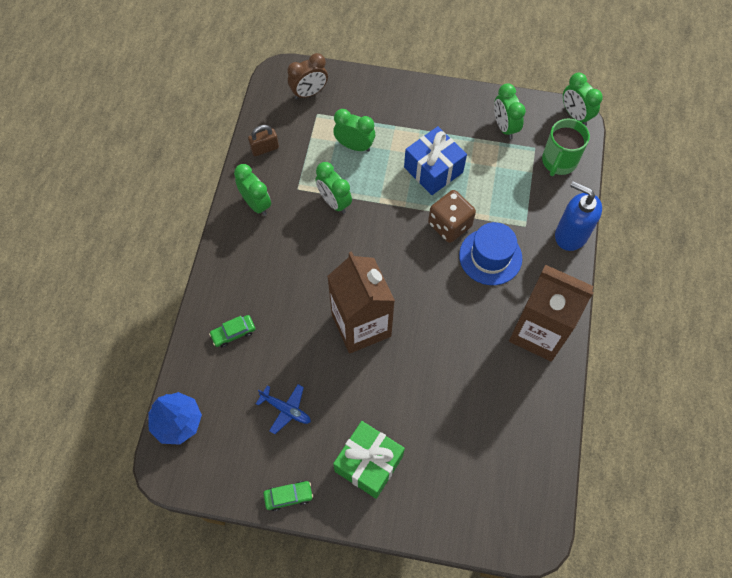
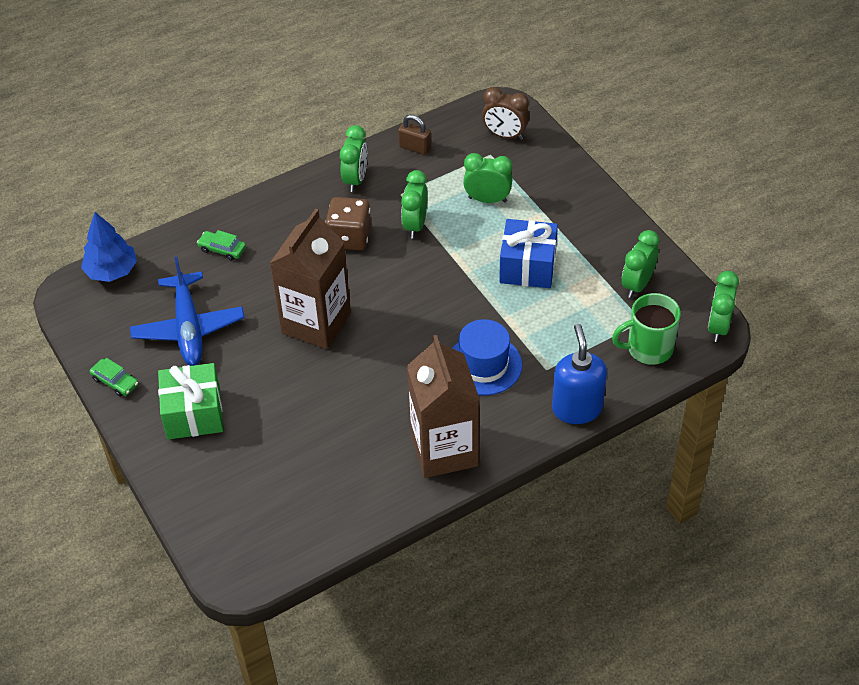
camera: 50 degrees right, 15 degrees down
blue plane [256,384,311,434] -> blue plane [130,257,244,366], size x1.89
green clock [333,109,375,152] -> green clock turned 60 degrees counterclockwise [463,153,513,203]
brown dice [428,190,476,243] -> brown dice moved to [325,197,371,251]

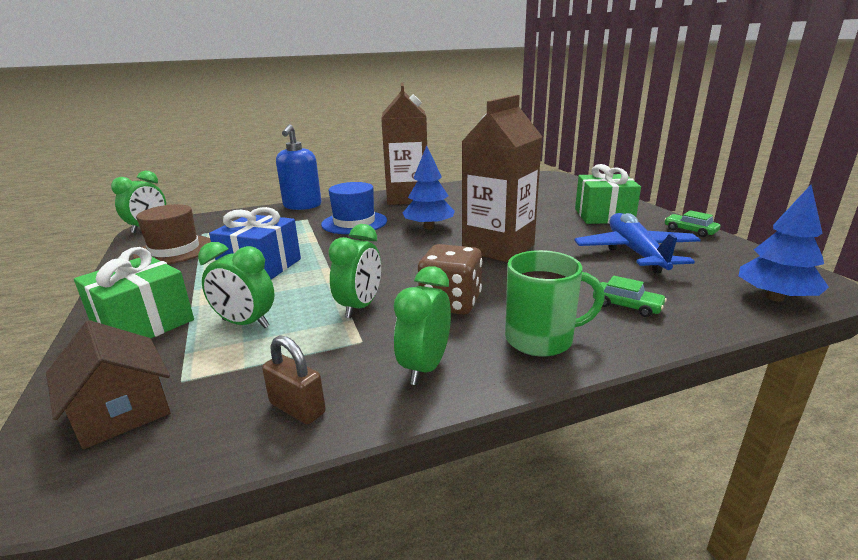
camera: 170 degrees left, 25 degrees down
brown clock [482,87,529,140] -> brown house [46,320,170,449]
green mug [612,293,681,365] -> green mug moved to [505,250,605,357]
green clock [622,230,659,298] -> brown hat [133,204,211,264]
none -> green gift [74,247,194,338]
none -> blue tree [403,146,455,229]

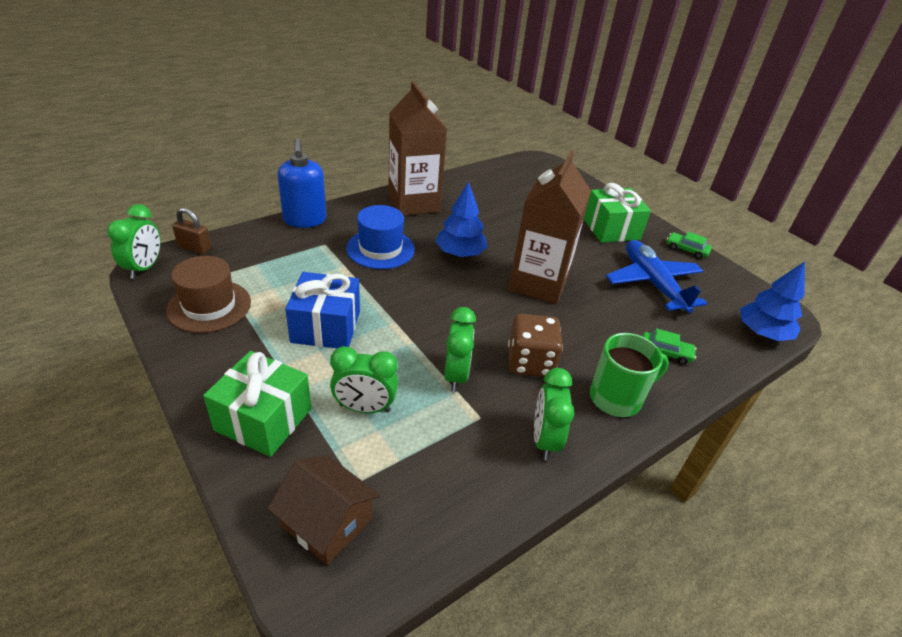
camera: 20 degrees left, 15 degrees up
brown padlock [262,335,326,424] -> brown padlock moved to [172,208,212,254]

